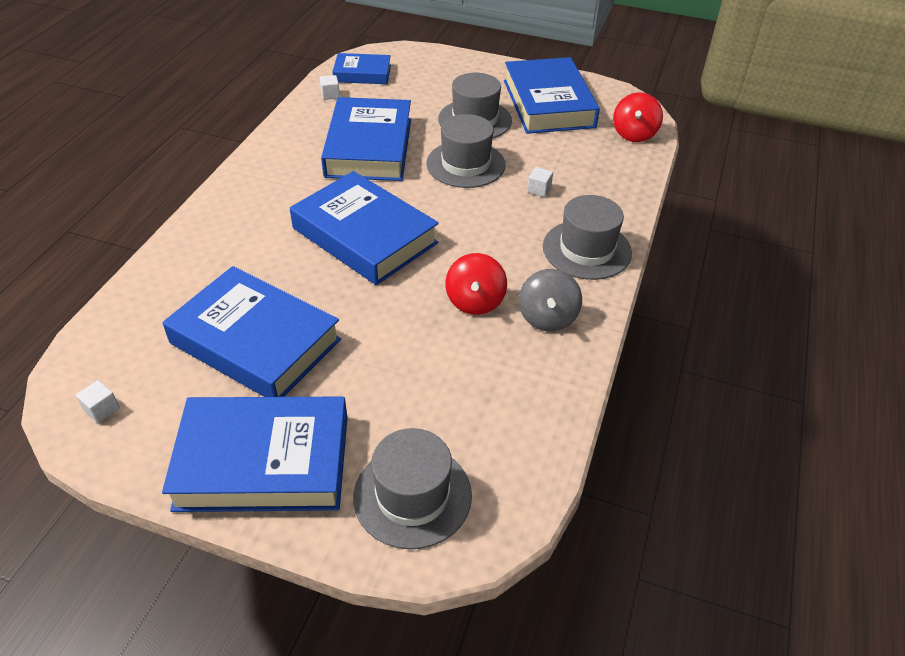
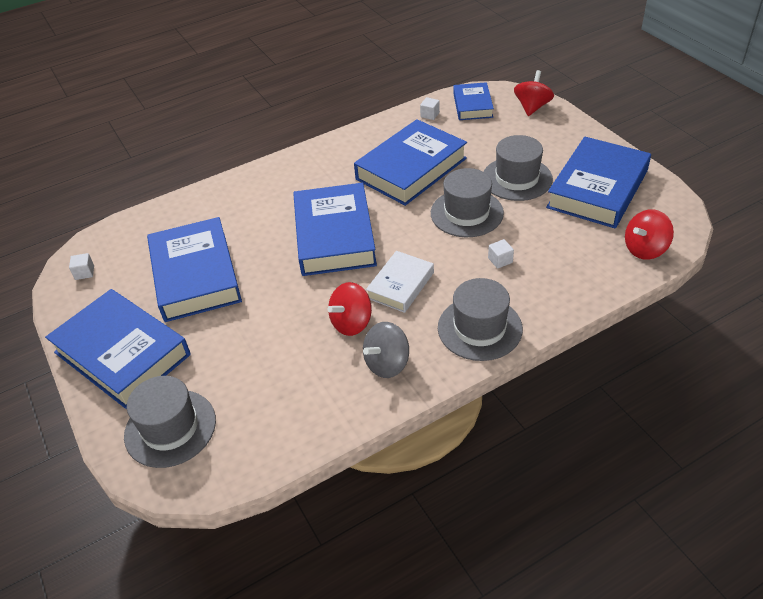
camera: 45 degrees right, 0 degrees up
blue book [332,53,391,84] -> blue book turned 45 degrees clockwise [453,82,494,120]
none -> white book [366,251,434,313]
none -> red spinning top [514,70,554,116]

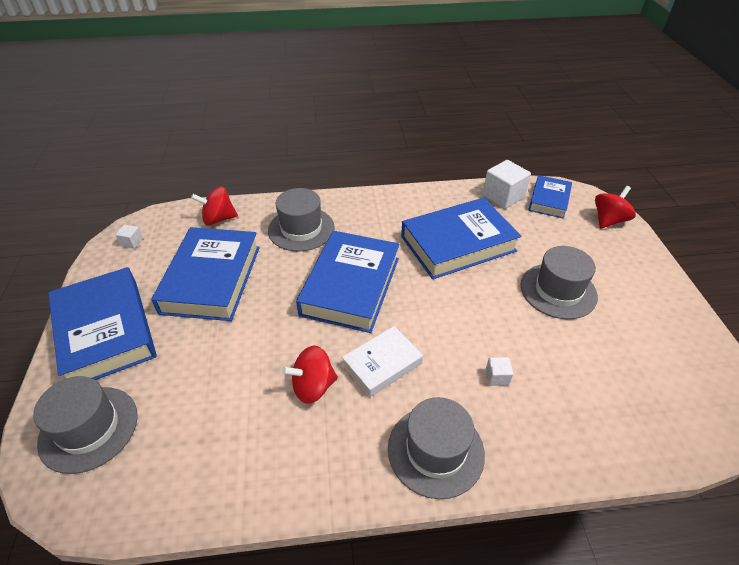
camera: 20 degrees right, 0 degrees up
grey spinning top [363,322,409,378] -> none
white cube [420,97,440,120] -> white cube [483,160,531,209], size x2.08
grey hat [431,168,504,237] -> grey hat moved to [268,188,335,252]
blue book [546,136,651,228] -> none
red spinning top [625,209,674,260] -> red spinning top moved to [191,186,238,225]

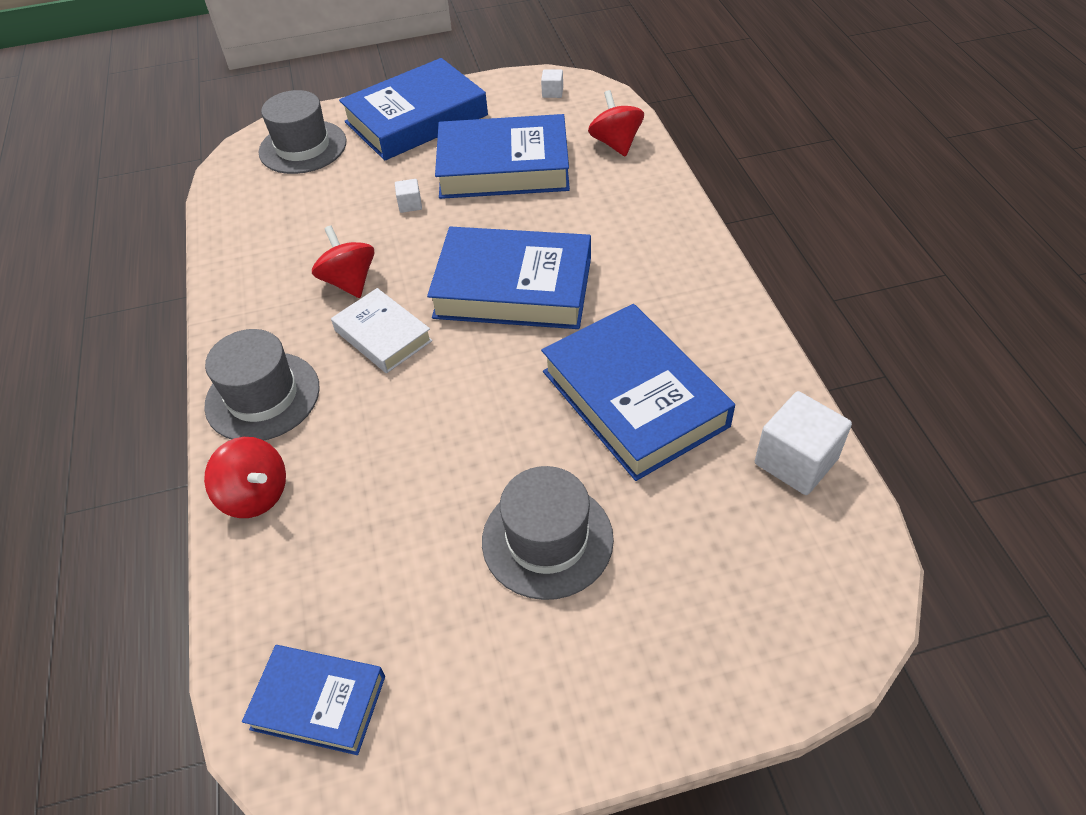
camera: 85 degrees right, 5 degrees up
grey hat [268,188,335,252] -> none
white cube [486,357,513,386] -> white cube moved to [395,179,422,213]
blue book [528,175,572,219] -> blue book moved to [242,645,385,755]
red spinning top [595,186,636,229] -> red spinning top moved to [204,437,286,518]

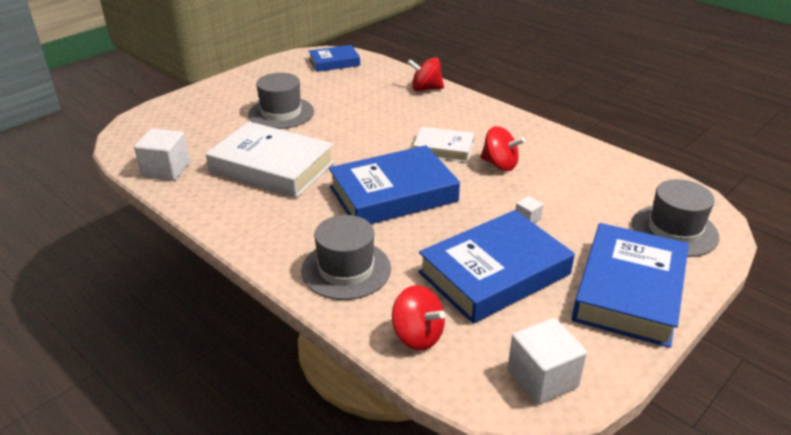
camera: 145 degrees right, 15 degrees down
grey hat [204,329,320,440] -> grey hat moved to [301,215,391,300]
white cube [541,69,563,98] -> white cube [508,318,587,405], size x2.08
blue book [541,304,735,481] -> white book [206,121,335,198]

